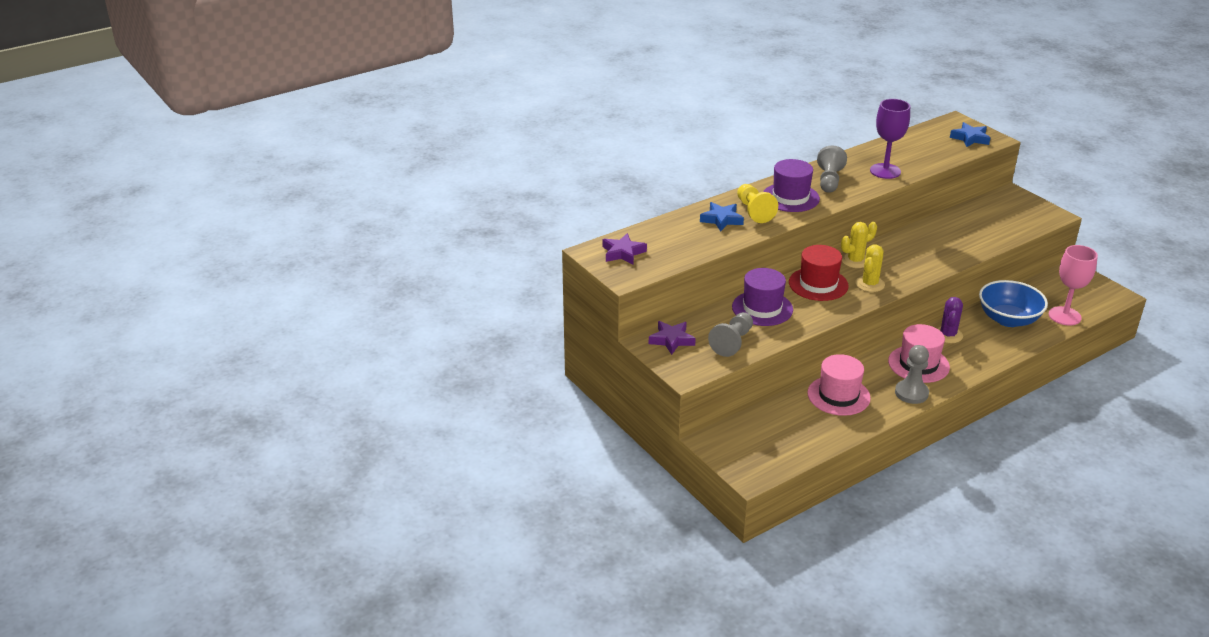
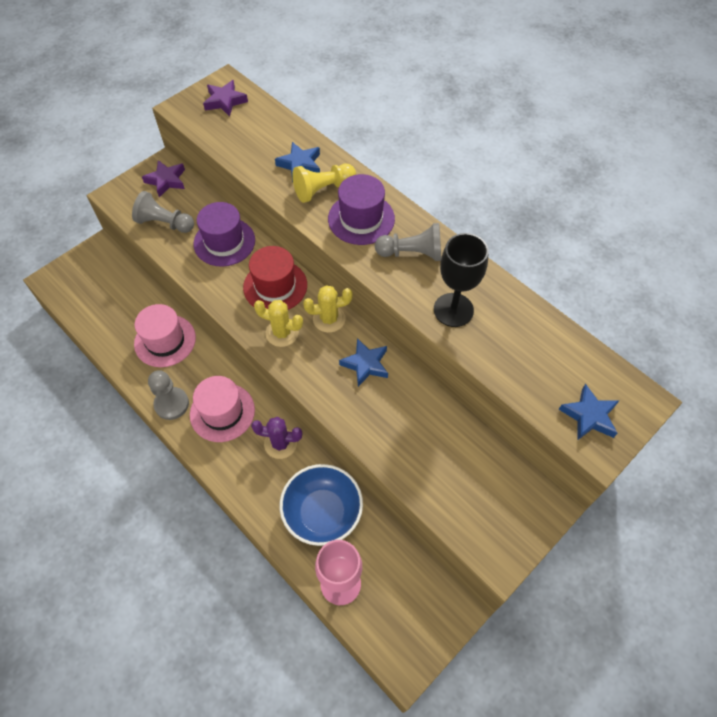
camera: 80 degrees right, 25 degrees up
yellow cactus [841,222,877,268] -> yellow cactus turned 60 degrees counterclockwise [303,285,353,333]
purple goblet [870,99,910,179] -> black goblet [434,233,489,327]
none -> blue star [339,338,388,387]

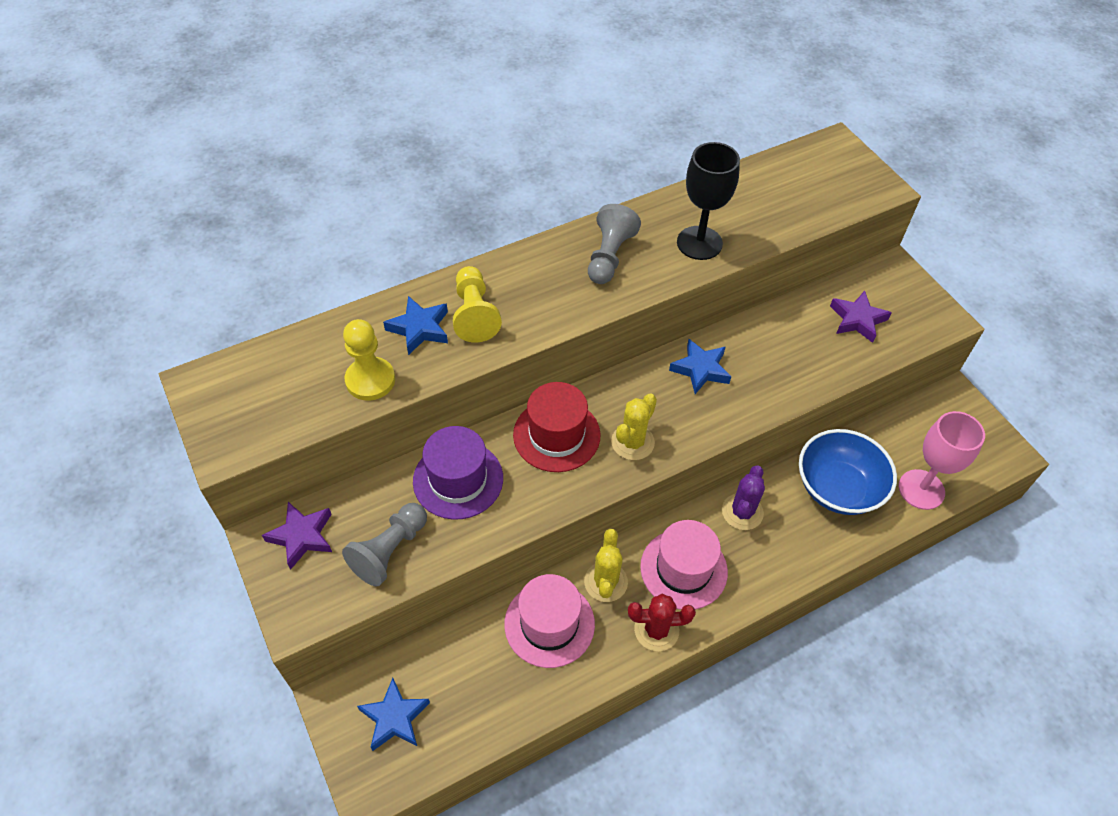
camera: 75 degrees left, 5 degrees down
grey pawn [148,370,189,420] -> red cactus [628,594,696,651]
purple star [203,80,248,117] -> purple star moved to [830,291,892,343]
yellow cactus [303,285,353,333] -> yellow cactus moved to [584,529,628,602]
purple hat [328,174,395,245] -> none
blue star [559,384,619,440] -> blue star moved to [357,678,430,751]
none -> yellow pawn [343,319,395,401]

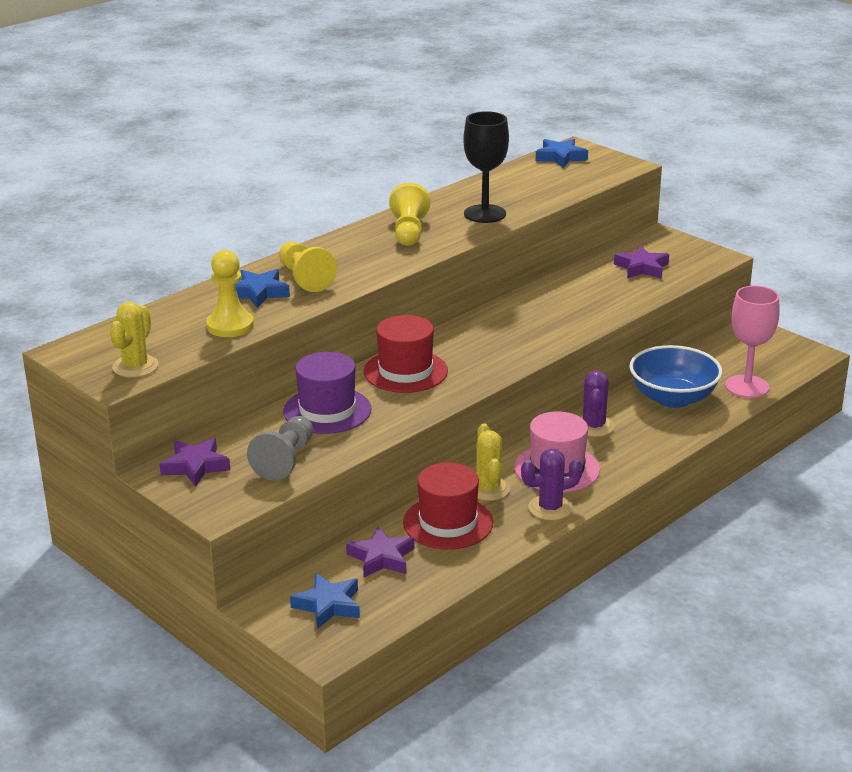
camera: 15 degrees left, 25 degrees down
pink hat [504,574,595,668] -> red hat [403,462,493,550]
grey pawn [588,204,641,284] -> yellow pawn [389,183,430,246]
yellow cactus [611,393,657,460] -> yellow cactus moved to [110,302,159,378]
red cactus [628,594,696,651] -> purple cactus [521,449,583,521]
blue star [669,339,731,394] -> blue star moved to [536,139,588,168]
none -> purple star [346,526,414,577]

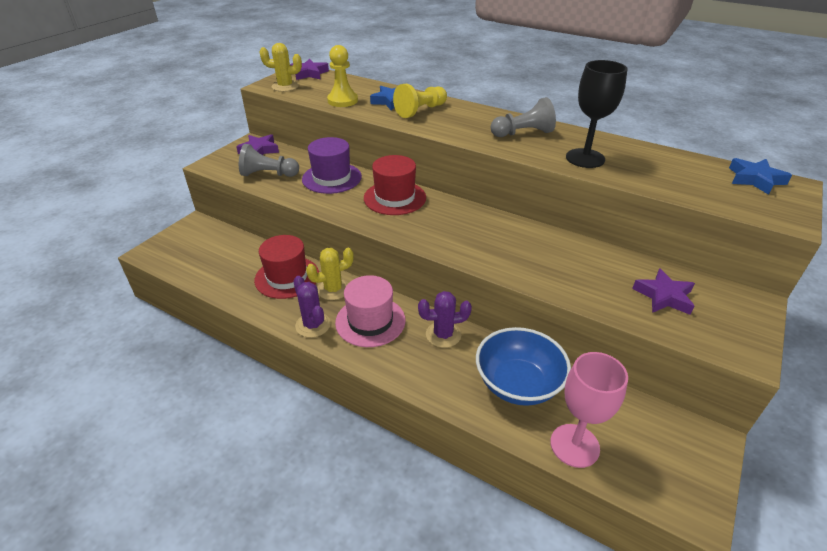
camera: 75 degrees right, 10 degrees up
blue star [290,573,360,629] -> none
purple star [346,526,414,577] -> purple star moved to [290,59,329,80]
yellow pawn [389,183,430,246] -> grey pawn [491,97,556,137]

